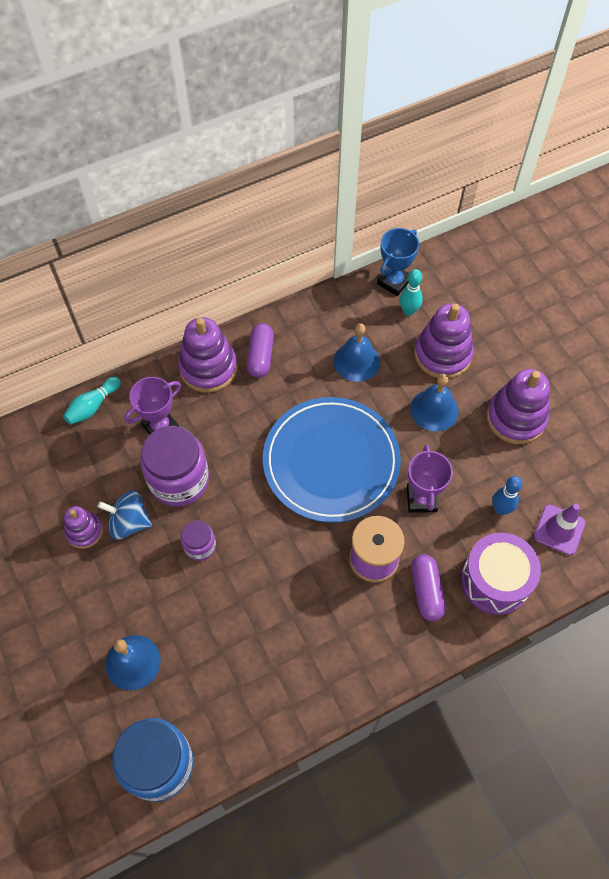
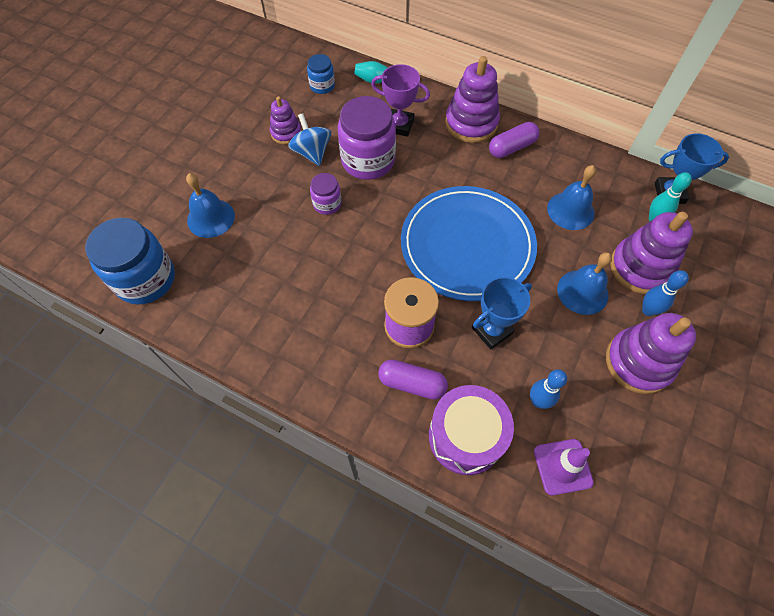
camera: 55 degrees right, 0 degrees up
purple trophy [407,444,453,513] -> blue trophy [472,277,532,349]
purple capsule [411,554,446,621] -> purple capsule turned 60 degrees clockwise [378,359,448,400]
none -> blue jar [307,54,335,94]
none -> blue bowling pin [642,270,689,316]

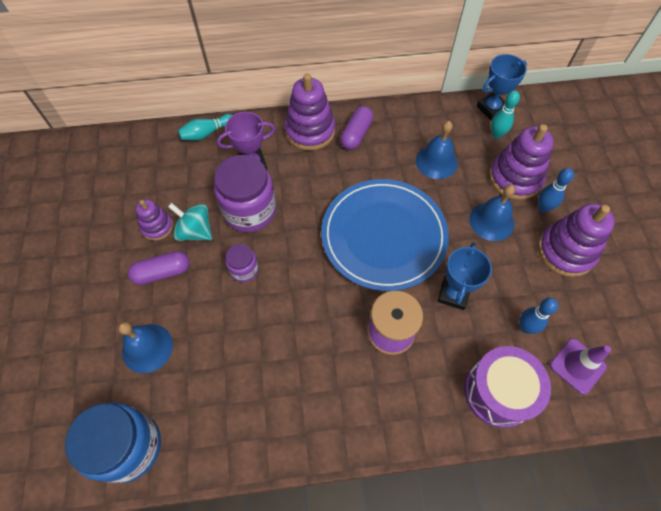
camera: 35 degrees left, 0 degrees up
blue spinning top [288,113,331,166] -> turquoise spinning top [168,203,212,241]
blue jar [307,54,335,94] -> none
purple capsule [378,359,448,400] -> purple capsule moved to [128,251,190,285]

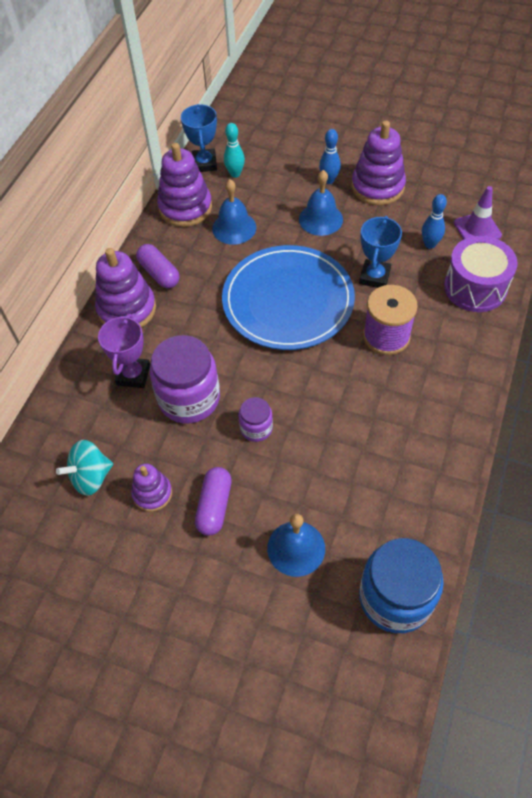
camera: 60 degrees left, 5 degrees down
turquoise spinning top [168,203,212,241] -> turquoise spinning top moved to [56,440,113,496]
turquoise bowling pin [178,114,233,140] -> none
blue trophy [438,243,492,310] -> blue trophy turned 60 degrees clockwise [359,216,402,288]
purple stacking toy [489,124,554,200] -> purple stacking toy moved to [157,143,212,227]

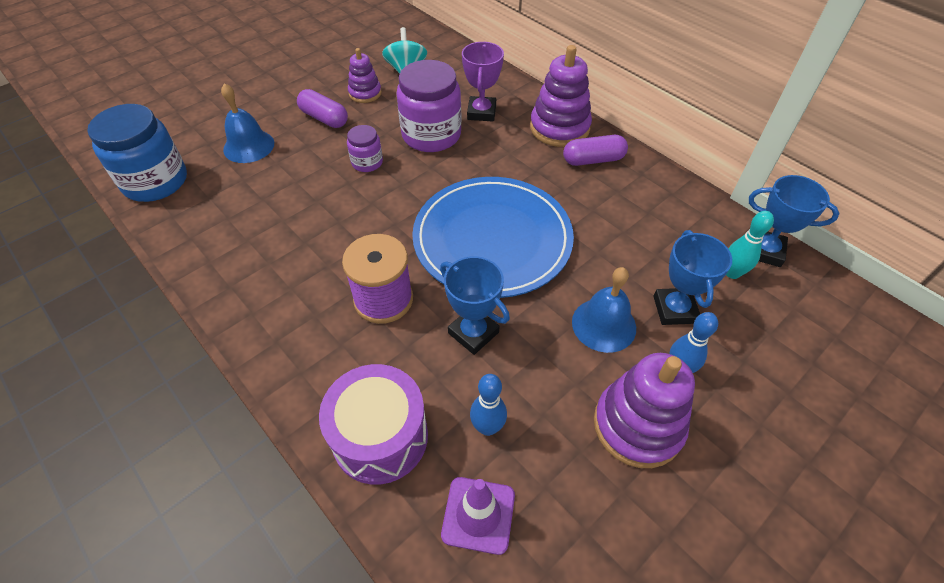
camera: 115 degrees right, 5 degrees down
purple trophy [98,314,150,388] -> purple trophy turned 60 degrees clockwise [462,42,504,122]
purple stacking toy [157,143,212,227] -> none
blue bell [212,179,256,245] -> none
none -> blue trophy [653,230,732,325]

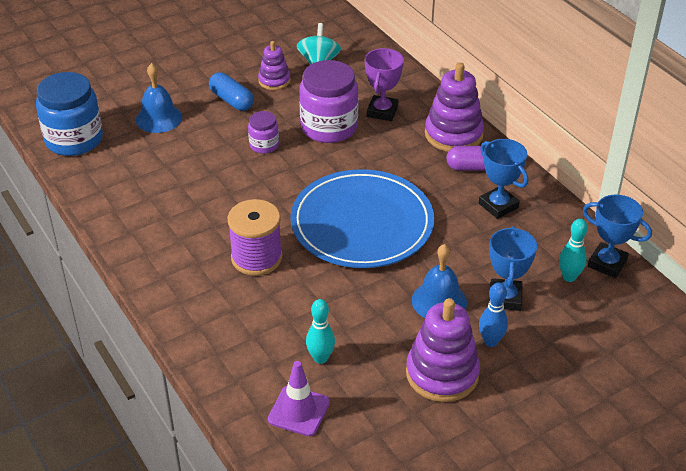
camera: 10 degrees right, 10 degrees down
purple capsule [297,89,348,128] -> blue capsule [209,72,254,111]
purple drum [319,364,428,485] -> none
blue trophy [440,256,510,355] -> blue trophy moved to [479,139,528,219]
blue bowling pin [470,374,507,436] -> turquoise bowling pin [306,299,335,364]

